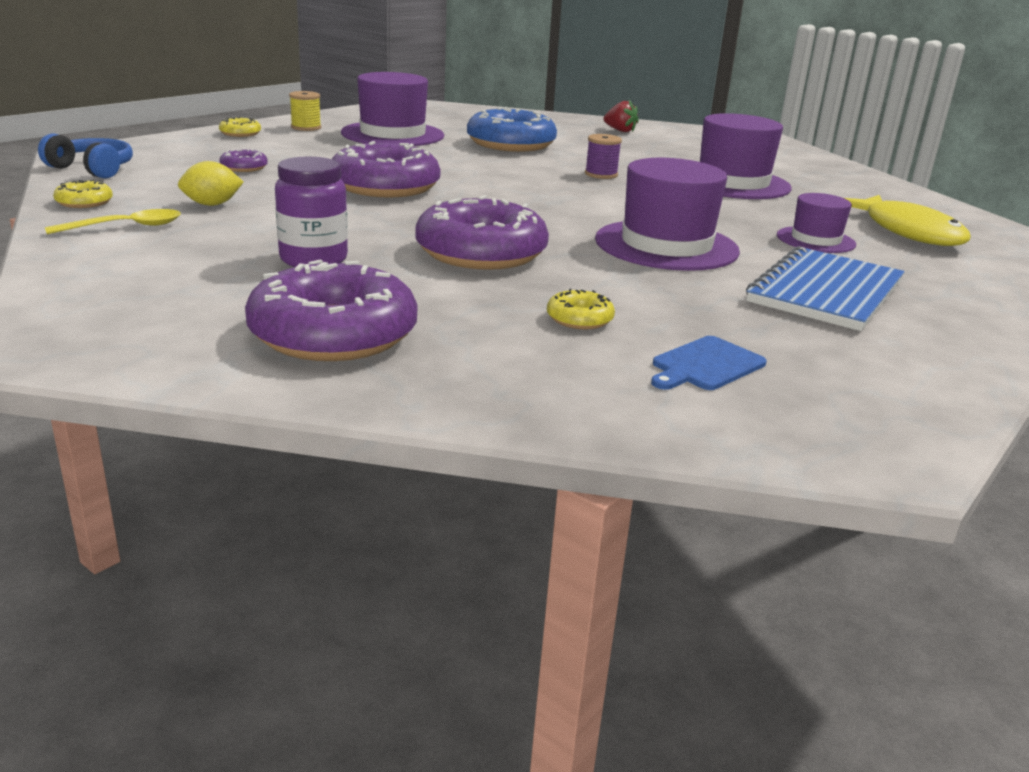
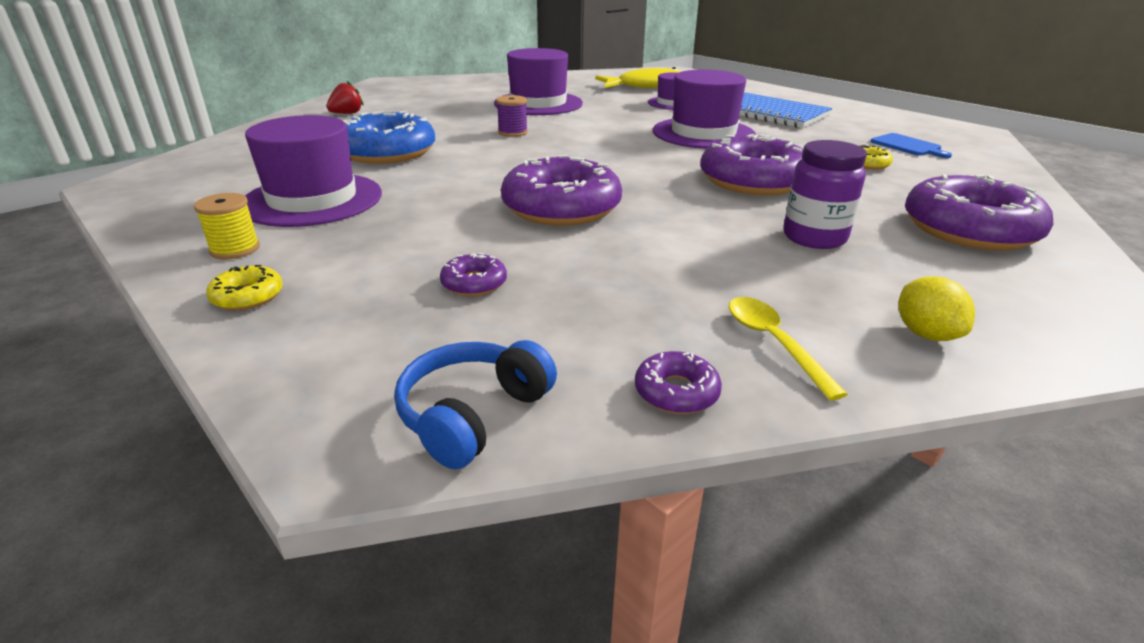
camera: 80 degrees left, 5 degrees up
yellow donut [53,180,113,208] -> purple donut [635,351,722,414]
yellow lemon [178,161,243,206] -> yellow lemon moved to [898,276,975,341]

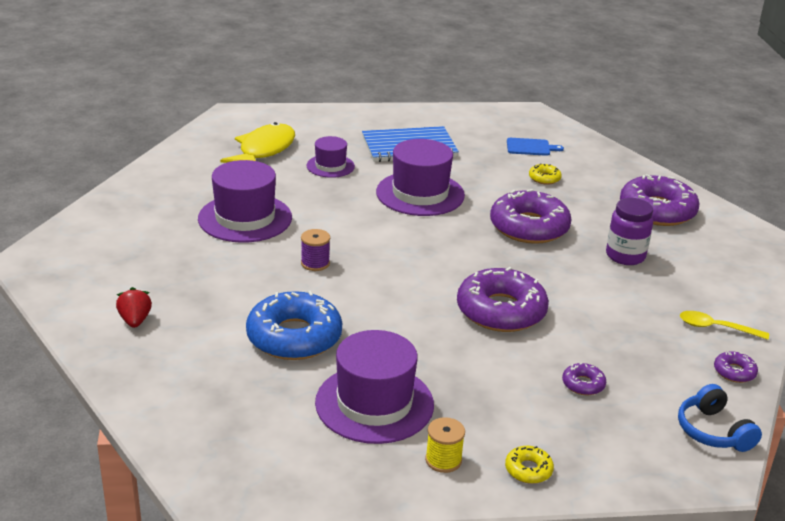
camera: 55 degrees left, 0 degrees up
yellow lemon [898,276,975,341] -> none

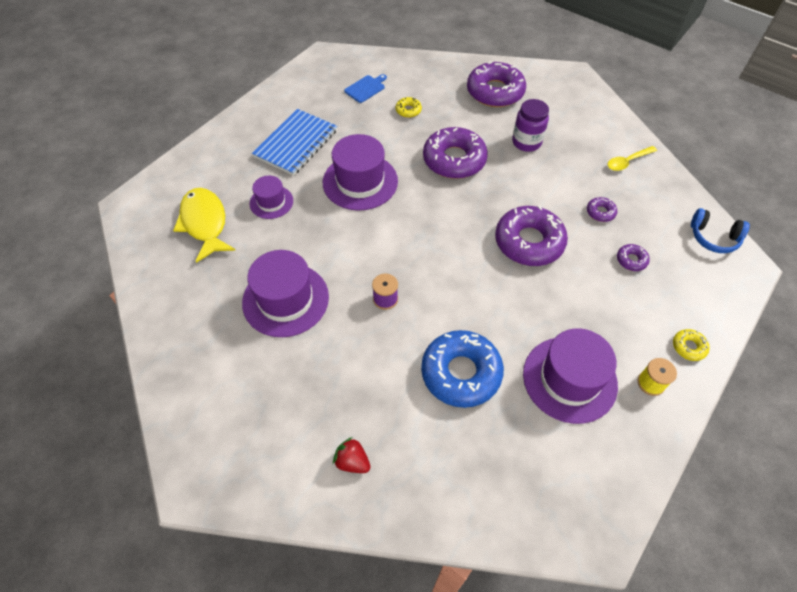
camera: 45 degrees left, 25 degrees up
purple donut [714,351,758,383] -> purple donut moved to [587,197,617,222]

